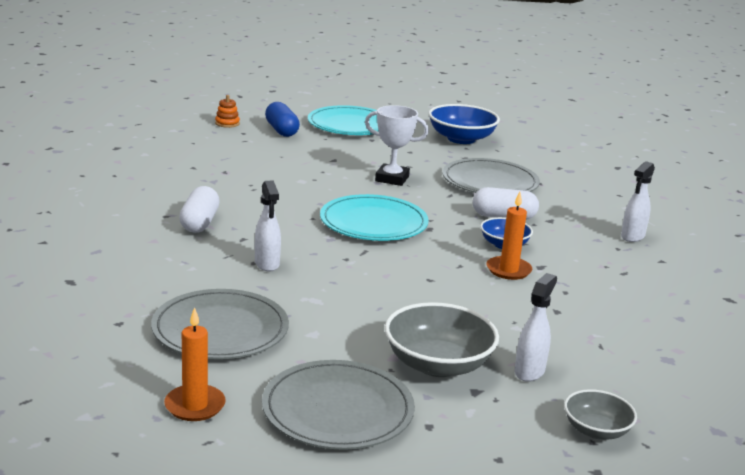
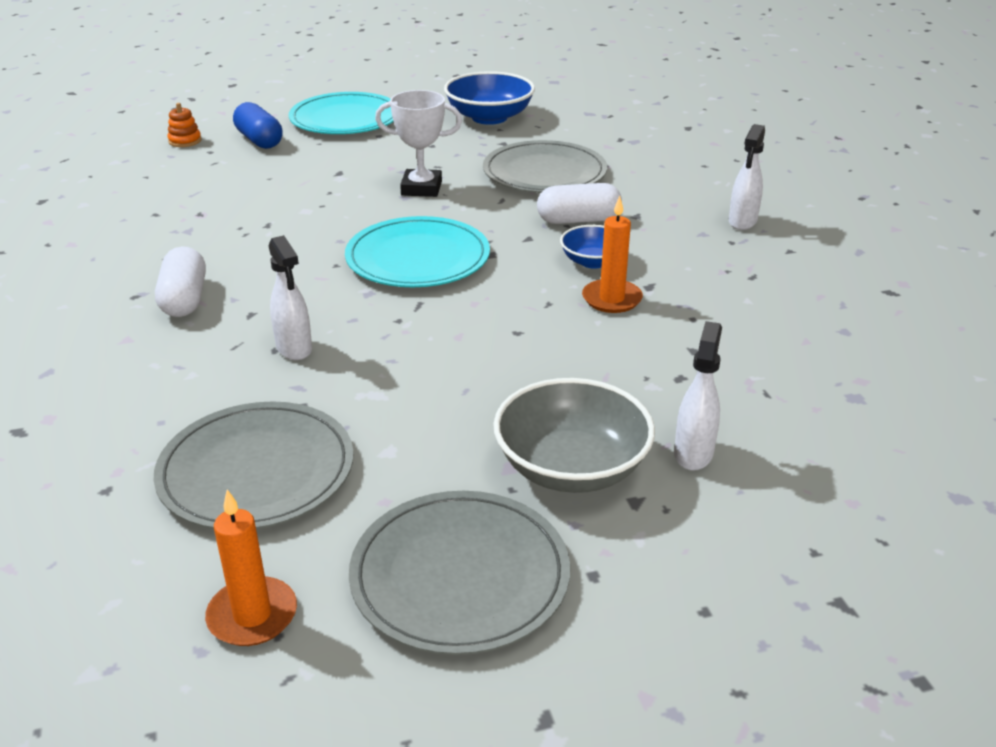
camera: 10 degrees left, 10 degrees up
grey bowl [564,389,637,440] -> none

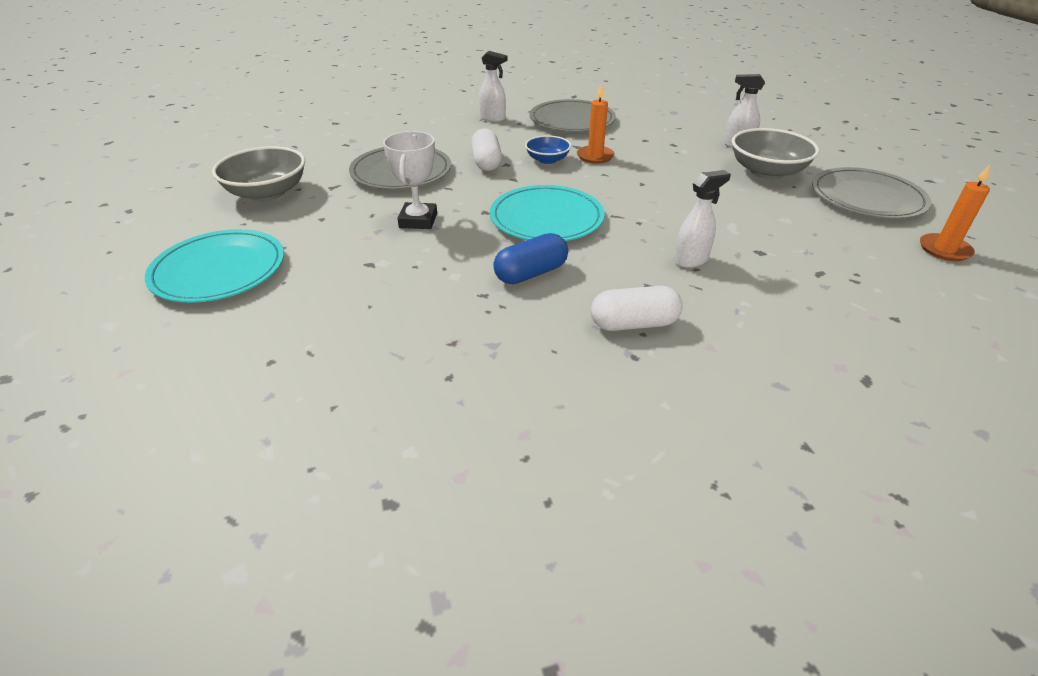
camera: 90 degrees left, 5 degrees up
grey plate [154,401,354,529] -> grey plate moved to [530,99,616,132]
orange stacking toy [167,103,202,147] -> none
blue capsule [233,102,283,149] -> blue capsule moved to [493,233,568,284]
blue bowl [444,71,535,125] -> grey bowl [212,146,305,201]

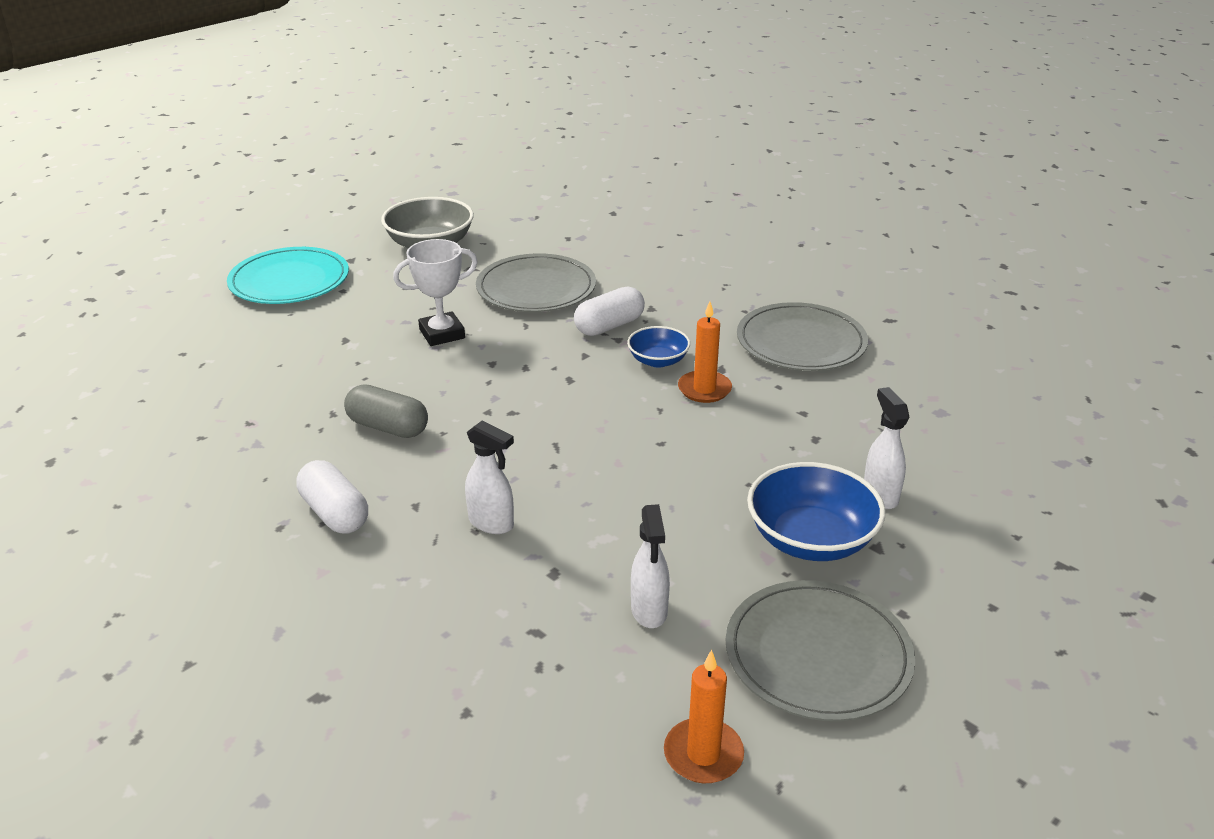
camera: 60 degrees right, 5 degrees down
white spray bottle [479,51,508,122] -> white spray bottle moved to [631,504,670,628]
turquoise plate [490,185,605,241] -> none
blue capsule [493,233,568,284] -> grey capsule [344,384,428,438]
grey bowl [731,128,819,179] -> blue bowl [747,462,885,561]

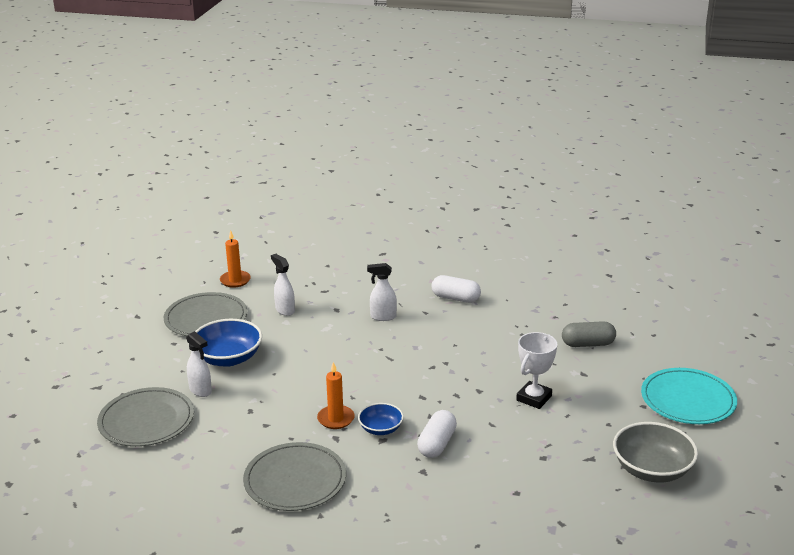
camera: 150 degrees right, 5 degrees down
grey capsule [344,384,428,438] -> grey capsule moved to [562,321,616,347]
grey plate [476,253,596,312] -> grey plate moved to [97,387,194,447]

